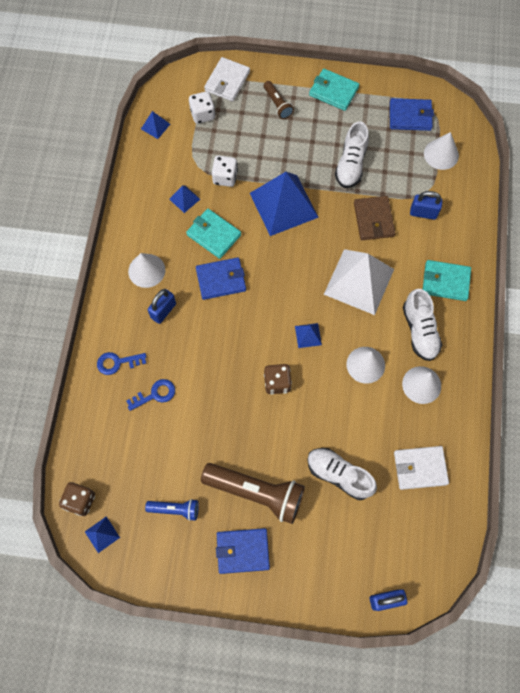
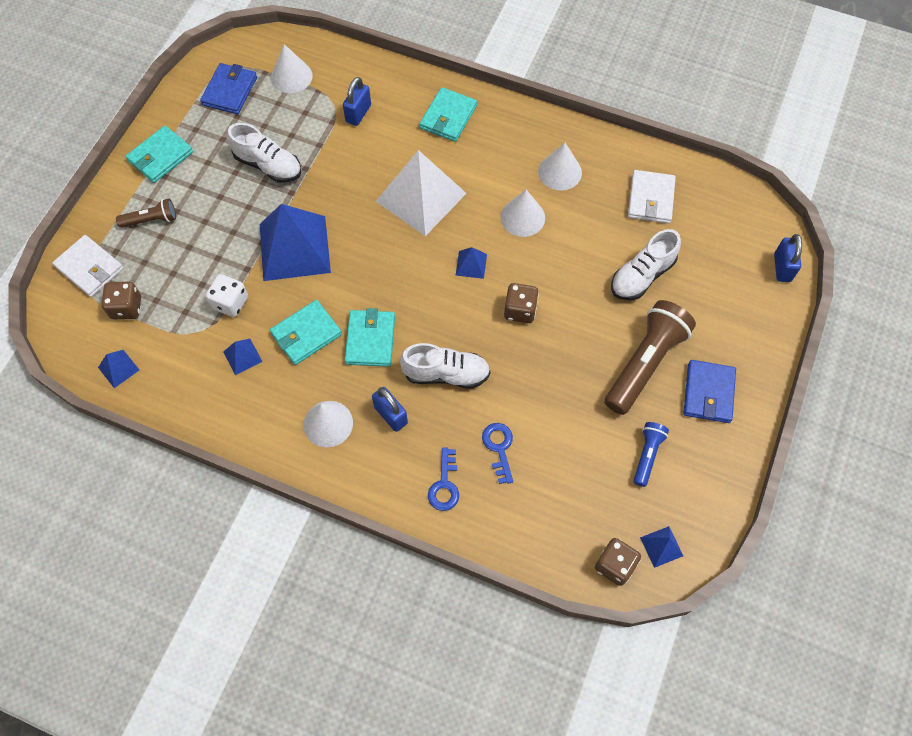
camera: 75 degrees left, 5 degrees down
white dice [189,91,215,124] -> brown dice [101,282,141,320]
blue wallet [196,257,246,300] -> turquoise wallet [345,308,395,367]
brown wallet [354,196,395,240] -> none
white shoe [403,289,442,361] -> white shoe moved to [400,343,490,389]

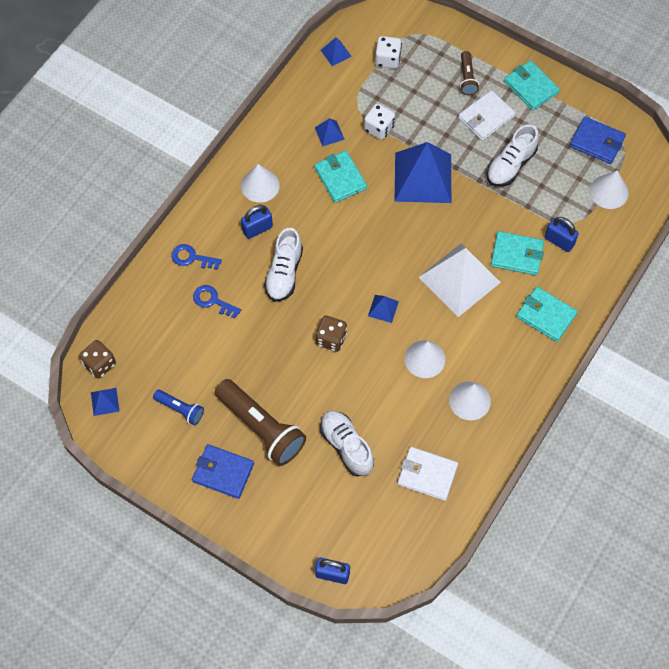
camera: 100 degrees right, 0 degrees up
white wallet [52,235,124,297] -> white wallet moved to [458,90,515,141]
brown dice [101,282,141,320] -> white dice [375,36,402,68]
turquoise wallet [345,308,395,367] -> turquoise wallet moved to [491,231,544,275]
blue key [482,423,513,484] -> blue key turned 150 degrees counterclockwise [193,285,241,319]

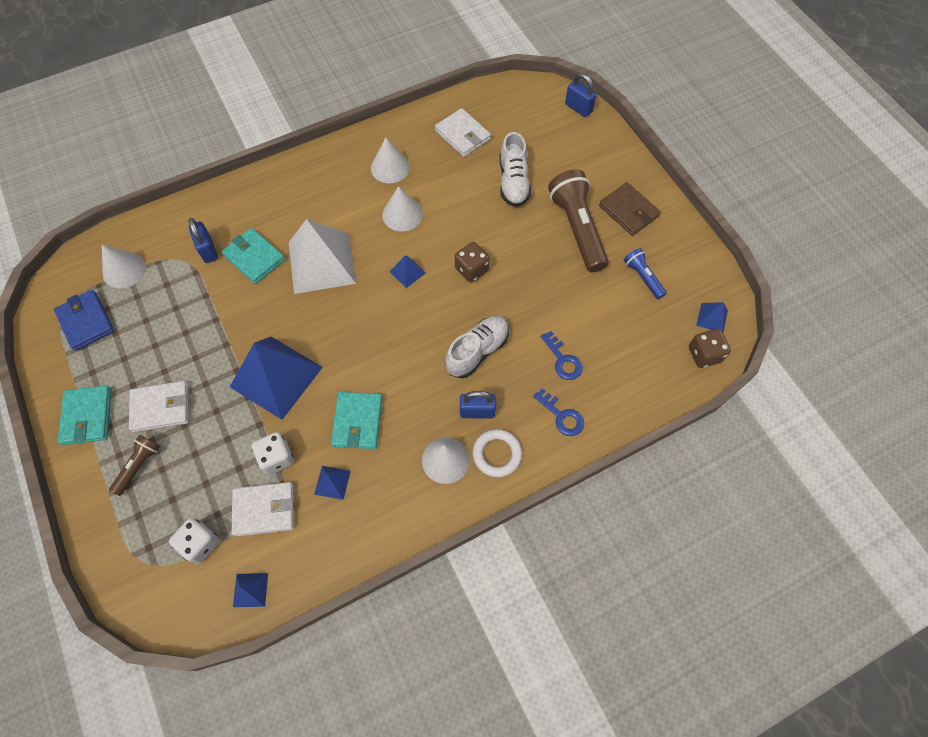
camera: 150 degrees left, 0 degrees up
blue wallet [192,444,254,499] -> brown wallet [599,182,661,236]
white shoe [486,124,539,187] -> none
turquoise wallet [516,287,578,342] -> none
none -> white wallet [231,482,294,537]
none -> white ring [472,429,522,477]

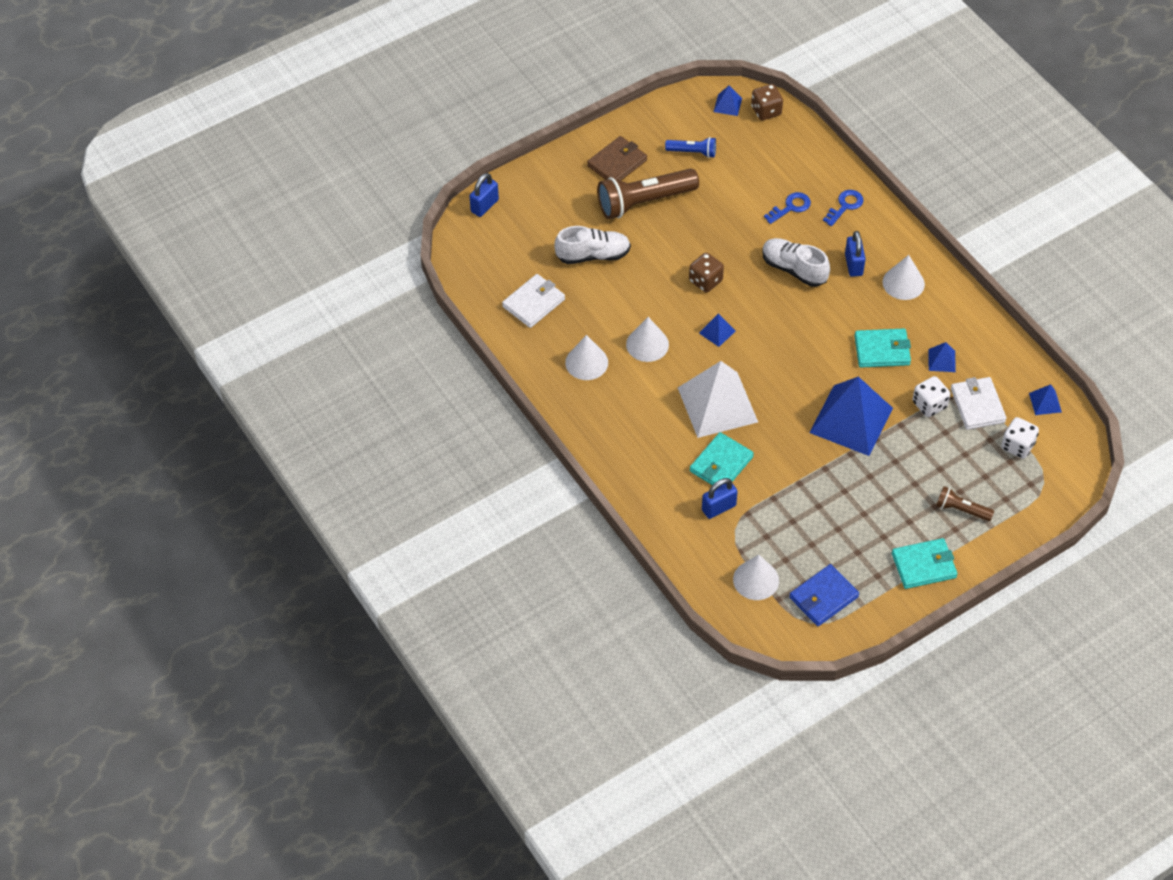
camera: 95 degrees left, 10 degrees down
white wallet [129,381,189,432] -> none
white ring [472,429,522,477] -> none
blue flashlight [624,248,667,299] -> blue flashlight turned 135 degrees counterclockwise [665,137,716,158]

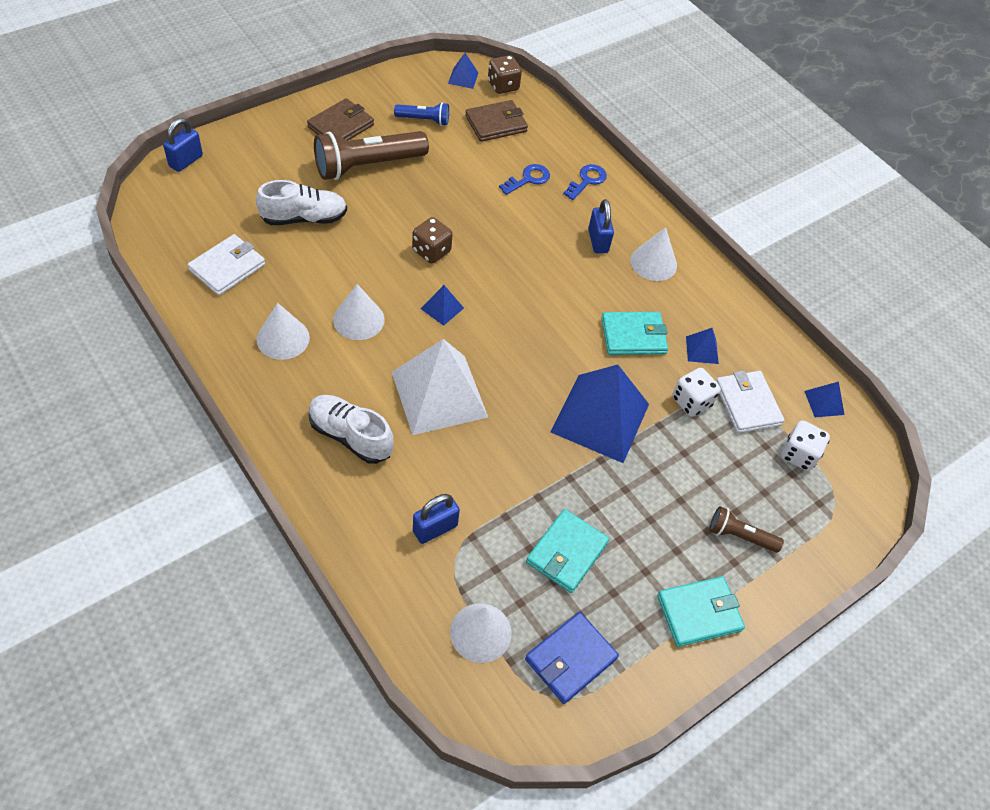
camera: 10 degrees left, 0 degrees up
turquoise wallet [690,432,754,485] -> turquoise wallet moved to [526,509,609,593]
white shoe [762,238,830,287] -> white shoe moved to [309,395,394,464]
none -> brown wallet [465,100,528,142]

